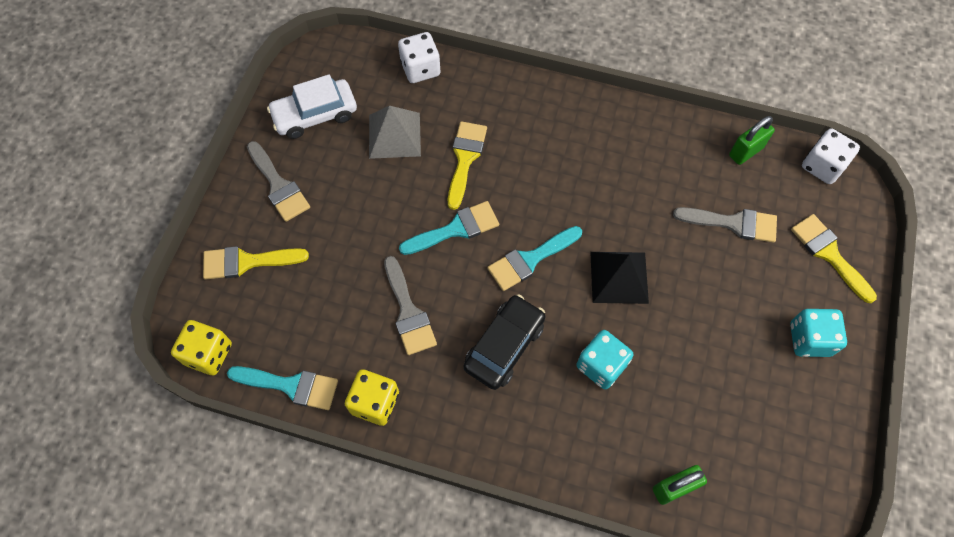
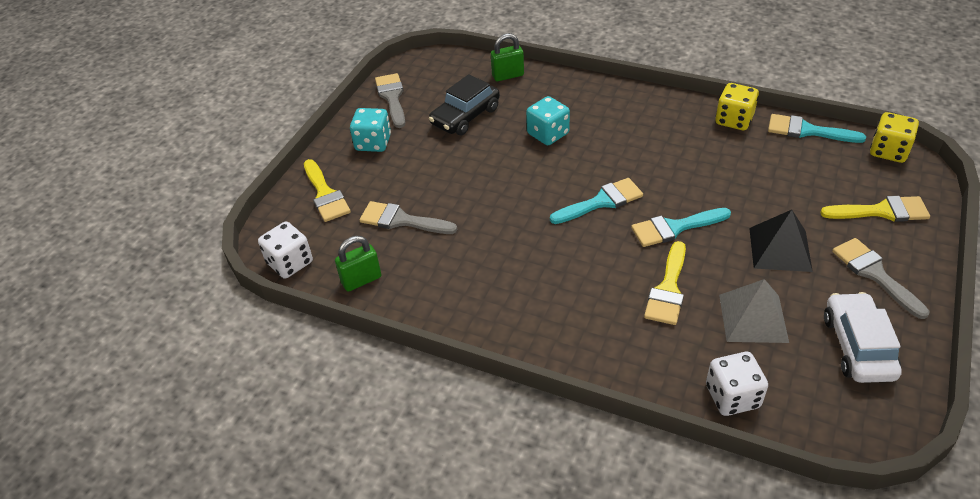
camera: 170 degrees left, 20 degrees down
white car [267,74,357,139] -> white car turned 75 degrees counterclockwise [824,292,902,383]
grey brush [384,256,437,355] -> grey brush moved to [375,73,405,128]
black car [464,294,545,390] -> black car moved to [429,74,500,135]
black pyramid [590,252,649,304] -> black pyramid moved to [749,210,813,272]

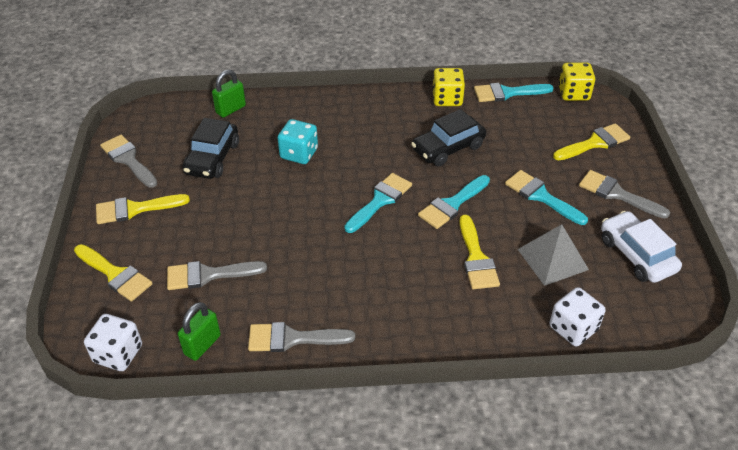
camera: 30 degrees left, 0 degrees up
turquoise dice [350,108,391,152] -> yellow brush [96,194,190,224]
black pyramid [749,210,813,272] -> turquoise brush [505,170,588,225]
none -> grey brush [248,322,355,352]
none -> black car [411,109,486,166]

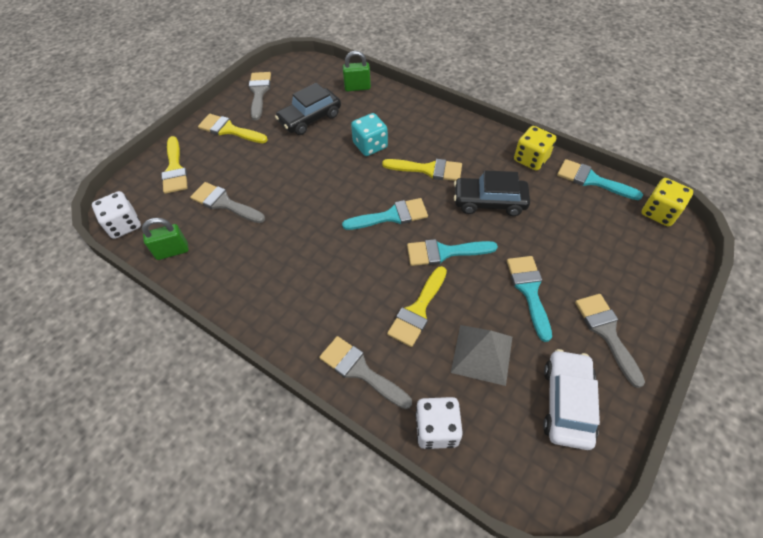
camera: 40 degrees right, 10 degrees up
grey brush [248,322,355,352] -> grey brush moved to [319,336,412,409]
yellow brush [553,123,630,160] -> yellow brush moved to [382,159,462,181]

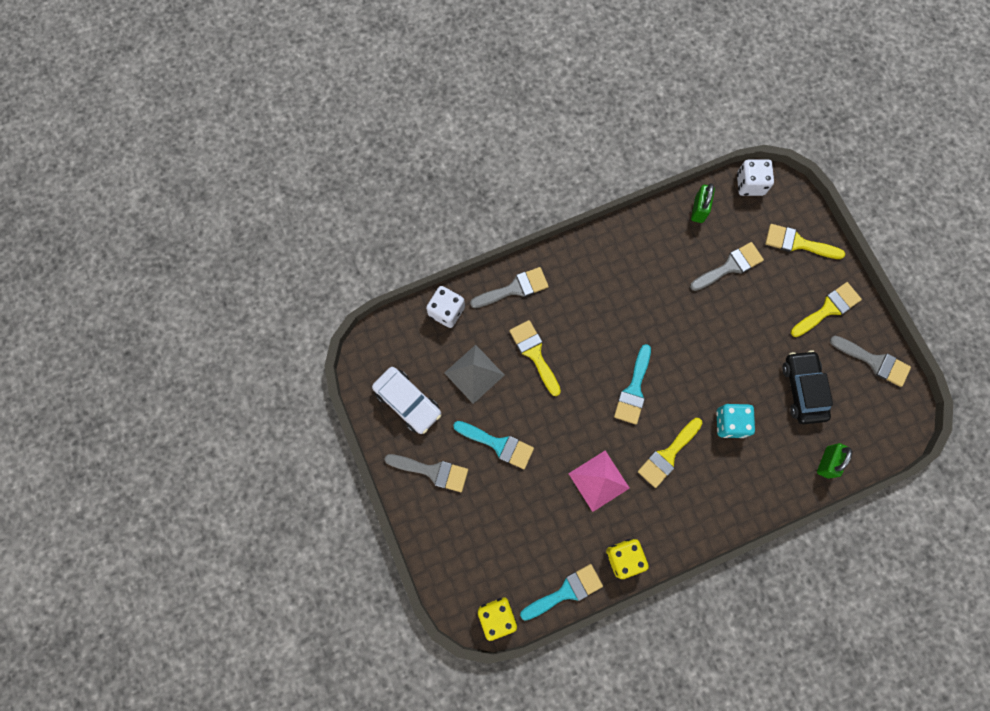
camera: 120 degrees right, 20 degrees up
turquoise brush [407,239,498,266] -> none
black car [454,171,530,216] -> pink pyramid [568,451,630,512]

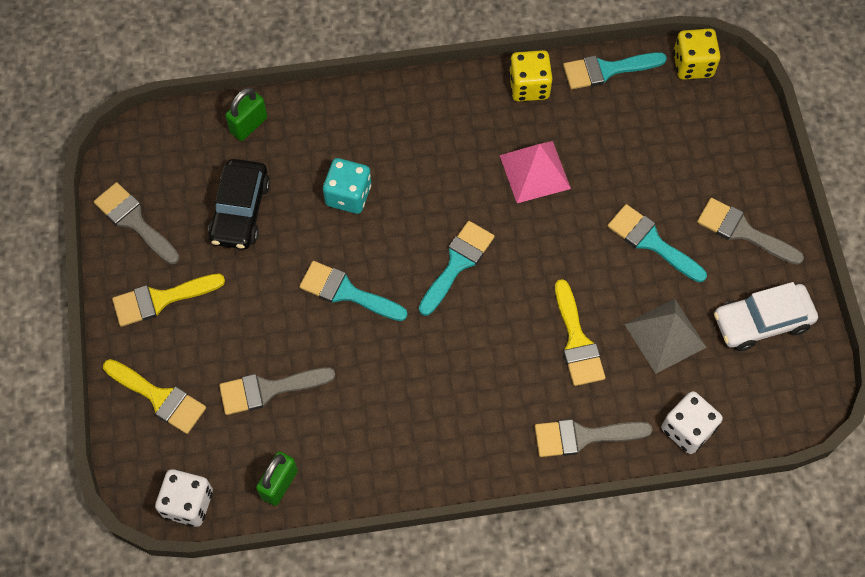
camera: 165 degrees left, 10 degrees down
white car [372,367,441,434] -> white car turned 75 degrees counterclockwise [714,282,818,351]
yellow brush [638,418,703,488] -> none
none -> turquoise brush [299,261,408,321]

